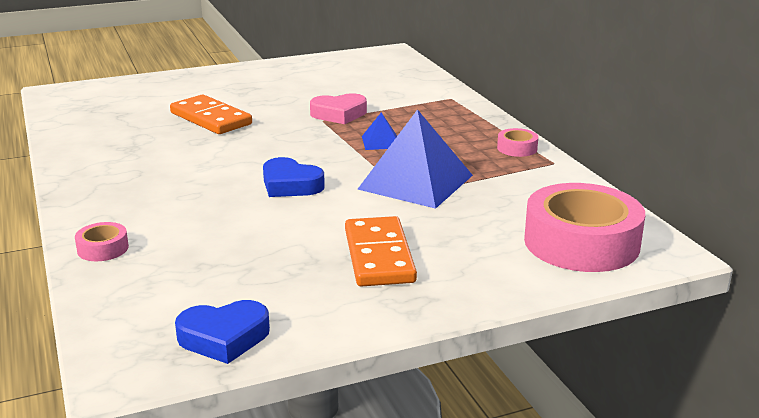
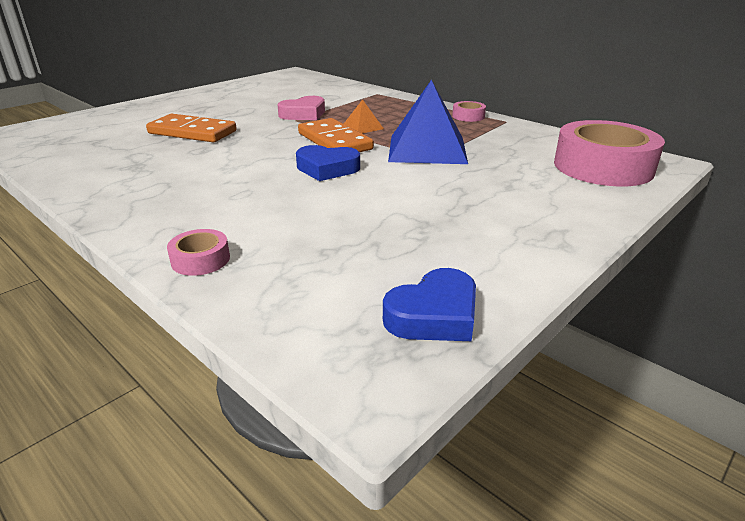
camera: 25 degrees left, 5 degrees up
orange domino [345,216,417,287] -> orange domino moved to [298,118,374,152]
blue pyramid [362,112,397,150] -> orange pyramid [344,99,384,133]

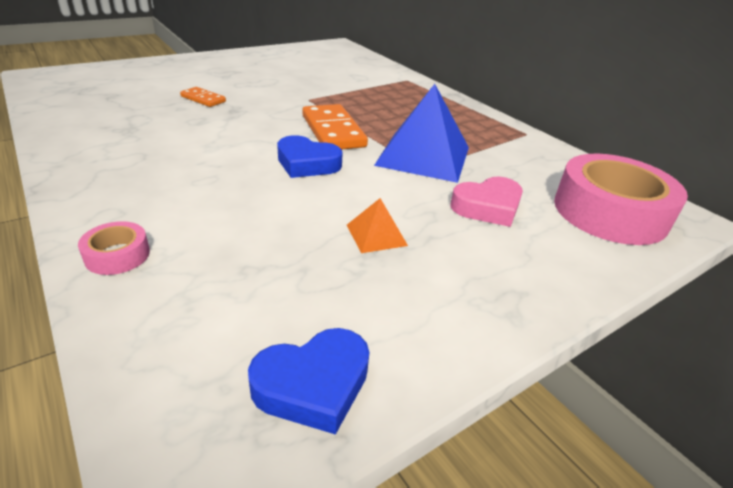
camera: 10 degrees right, 5 degrees up
orange domino [146,114,237,142] -> orange domino [180,87,226,107], size x0.54
pink heart [278,96,325,120] -> pink heart moved to [451,177,523,227]
orange pyramid [344,99,384,133] -> orange pyramid moved to [347,198,408,253]
pink tape [452,101,486,122] -> none

